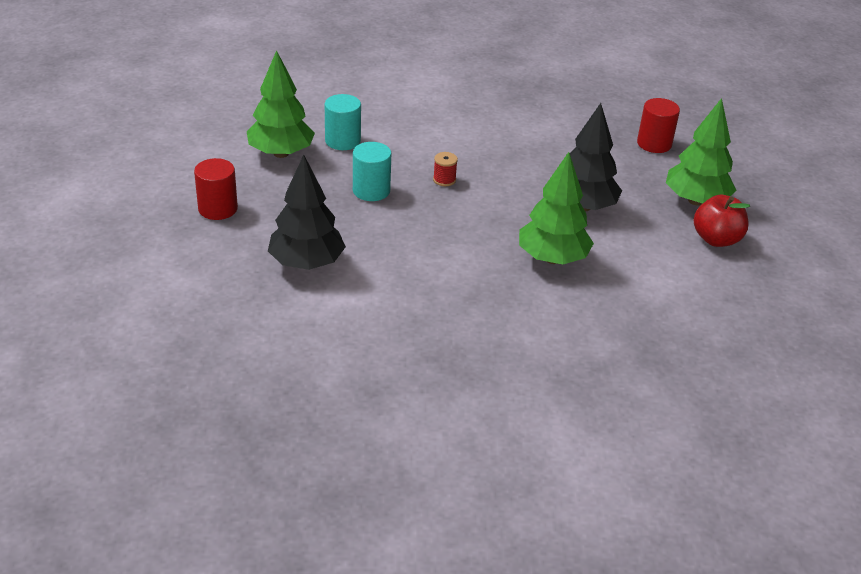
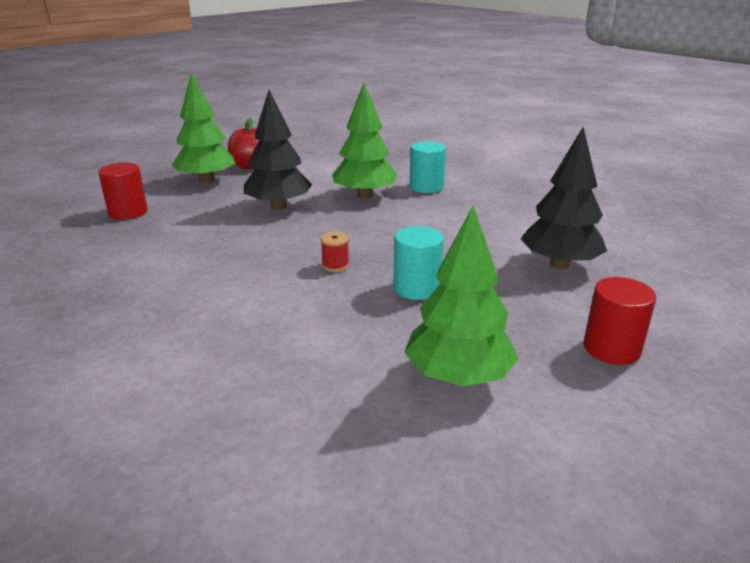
camera: 130 degrees left, 10 degrees down
turquoise cylinder [325,94,361,150] -> turquoise cylinder moved to [410,141,446,193]

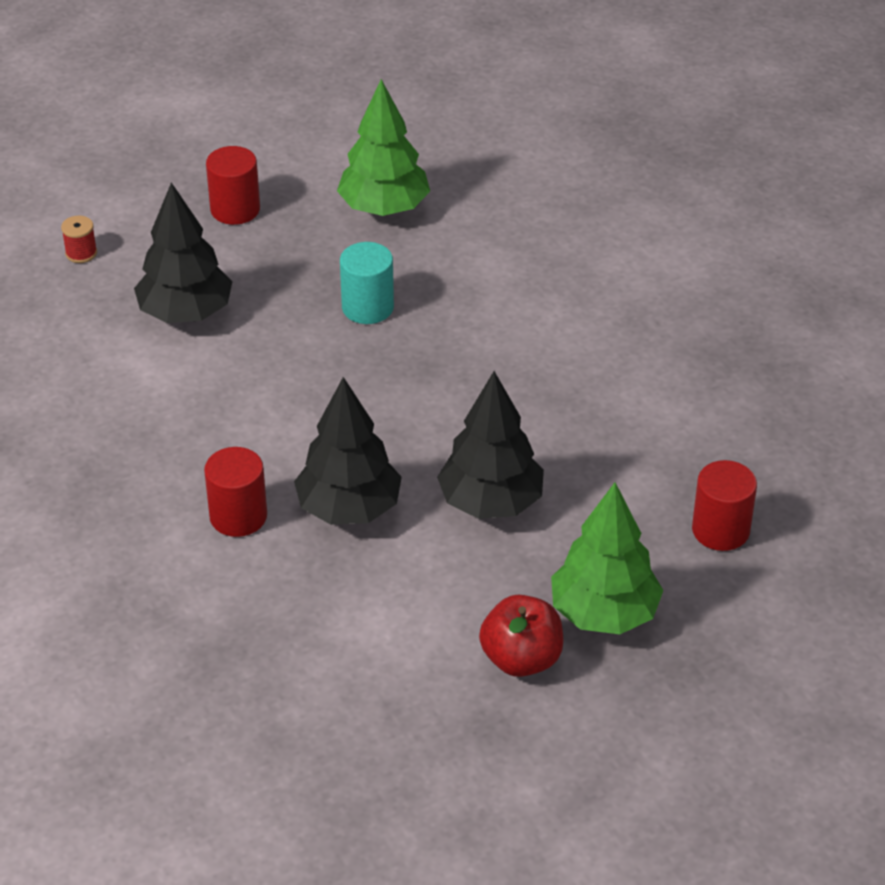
camera: 165 degrees left, 15 degrees up
red spool [321,232,349,272] -> red spool moved to [61,216,97,263]
green tree [332,83,398,199] -> black tree [294,377,402,525]
turquoise cylinder [410,141,446,193] -> red cylinder [204,447,267,537]

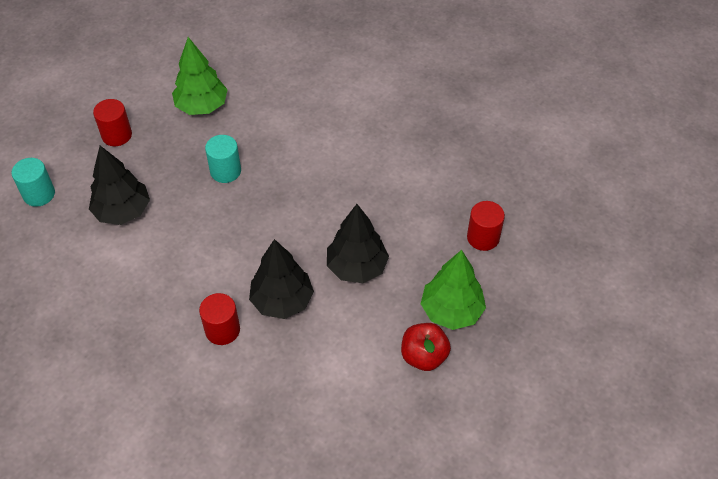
camera: 25 degrees left, 10 degrees up
red spool [61,216,97,263] -> turquoise cylinder [11,158,55,207]

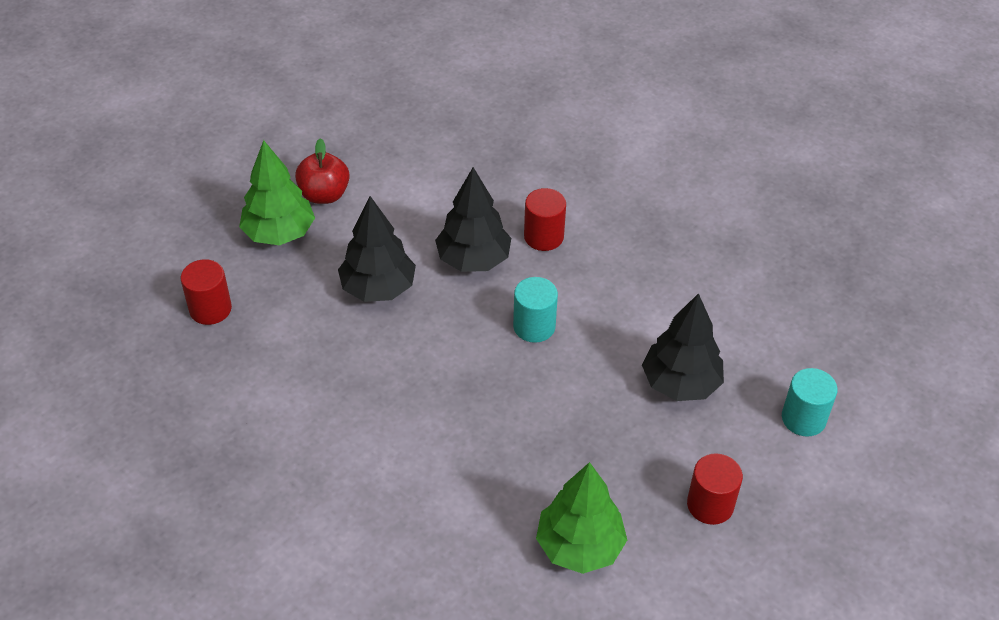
camera: 175 degrees left, 5 degrees down
turquoise cylinder [205,135,241,183] -> turquoise cylinder moved to [513,277,558,343]

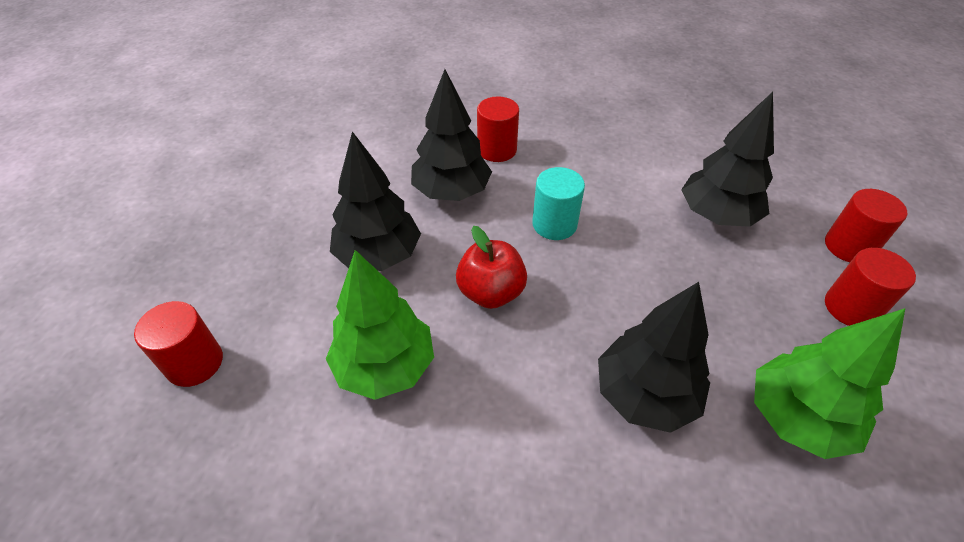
camera: 30 degrees left, 0 degrees up
green tree [239,140,315,245] -> green tree moved to [326,250,434,400]
red apple [295,138,350,204] -> red apple moved to [456,226,527,309]
turquoise cylinder [782,368,838,436] -> none
none -> black tree [598,282,710,433]
none -> red cylinder [825,189,907,262]

